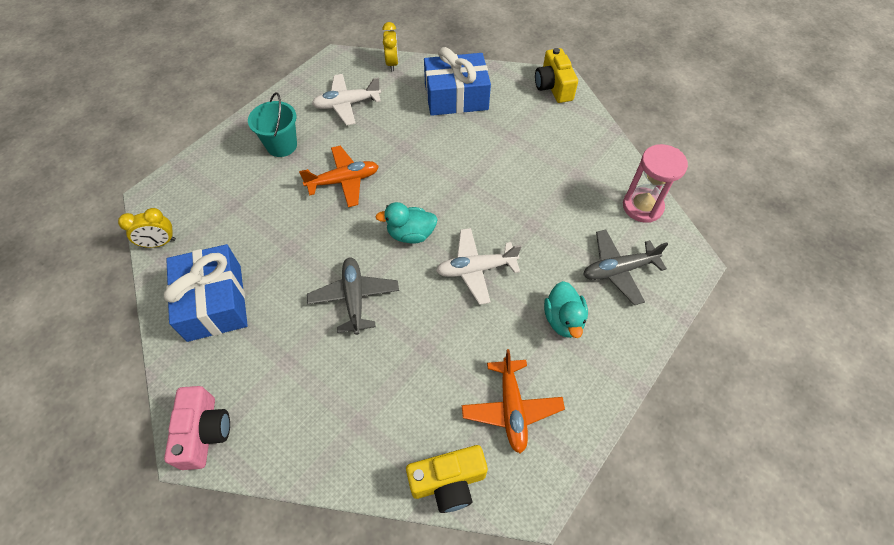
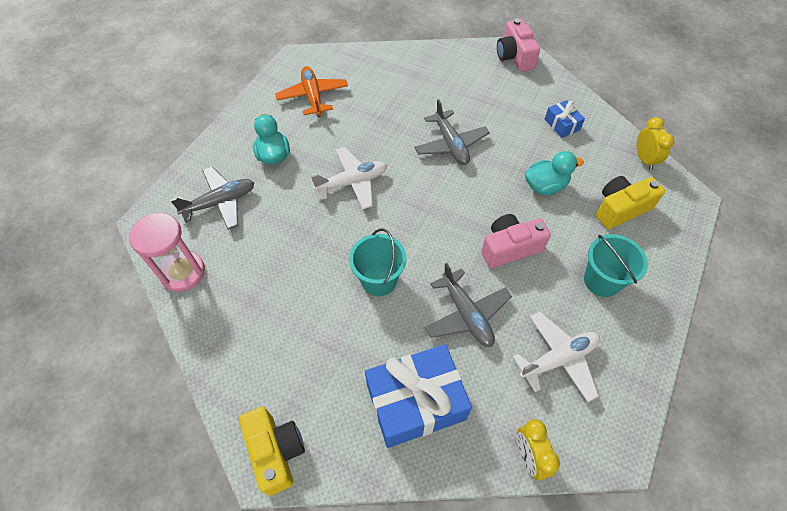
camera: 170 degrees right, 0 degrees up
yellow clock [118,208,176,248] -> yellow clock turned 105 degrees clockwise [637,117,674,170]
blue gift [164,244,248,342] -> blue gift [545,100,585,138], size x0.48
orange plane [299,146,379,207] -> pink camera [481,214,551,268]
turquoise duck [375,202,438,244] -> turquoise duck moved to [525,151,584,195]
yellow camera [406,445,488,513] -> yellow camera moved to [596,176,665,229]
none -> turquoise bucket [349,229,407,296]
none -> grey plane [424,263,512,347]

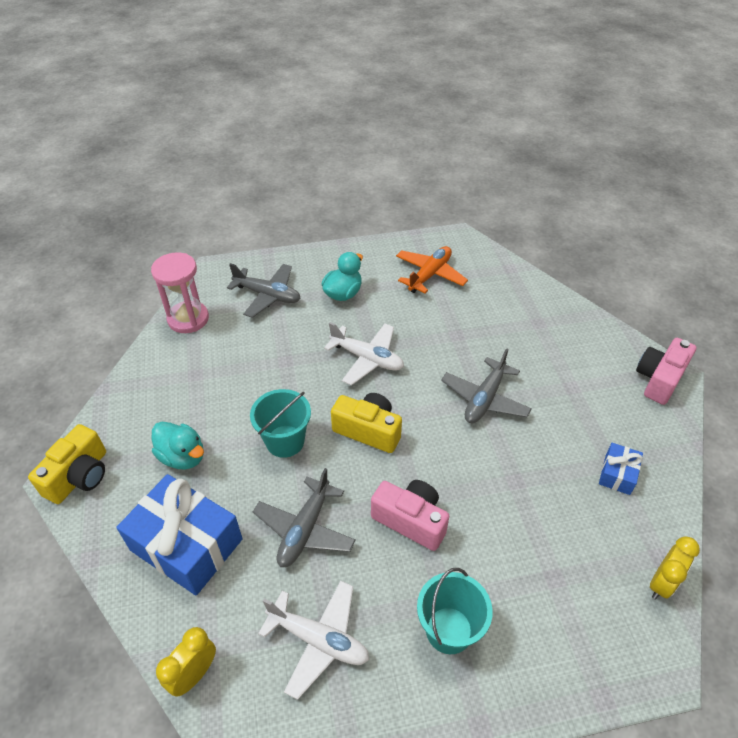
camera: 50 degrees right, 10 degrees down
turquoise duck [525,151,584,195] -> turquoise duck moved to [152,422,204,469]
yellow camera [596,176,665,229] -> yellow camera moved to [331,393,402,453]

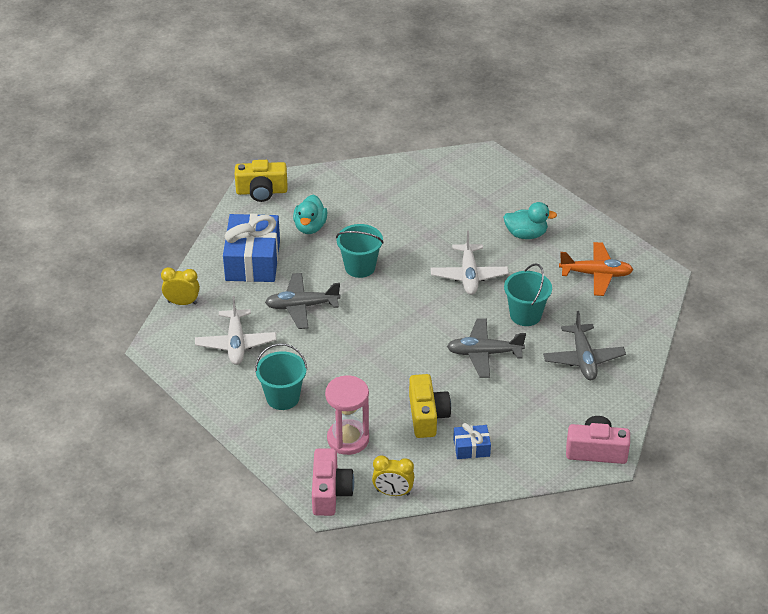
camera: 60 degrees right, 5 degrees down
pink hourglass [151,252,209,333] -> pink hourglass moved to [325,375,369,455]
grey plane [227,263,301,318] -> grey plane moved to [543,311,626,380]
yellow camera [331,393,402,453] -> yellow camera moved to [409,374,451,438]
pink camera [371,480,449,551] -> pink camera moved to [312,448,354,516]
none -> turquoise bucket [504,263,552,326]

